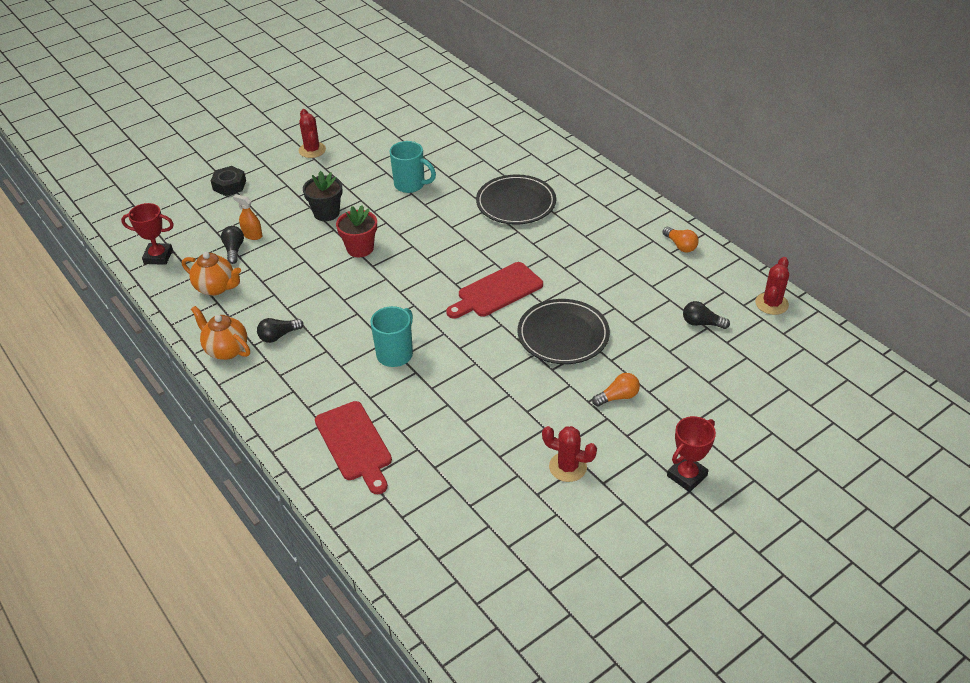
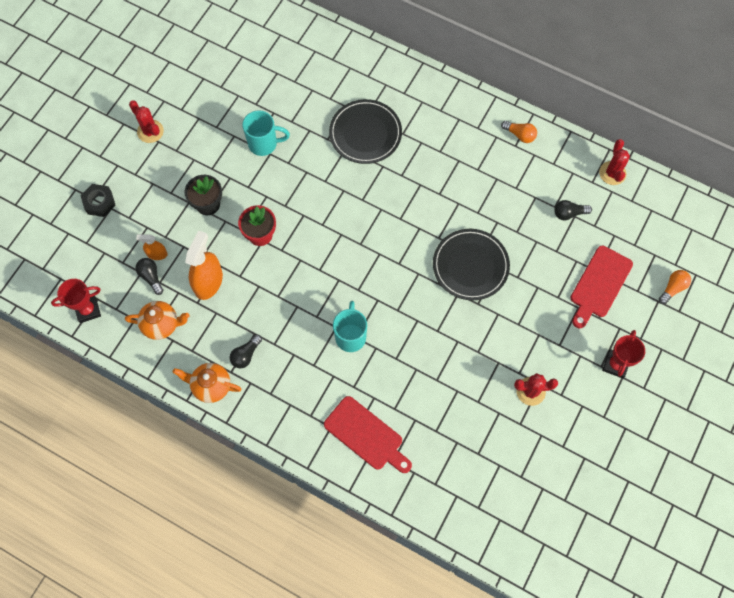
camera: 25 degrees left, 25 degrees up
red cutting board [446,262,543,319] -> red cutting board moved to [570,246,633,328]
orange light bulb [592,373,640,406] -> orange light bulb moved to [659,270,691,304]
none -> orange spray bottle [185,230,223,300]

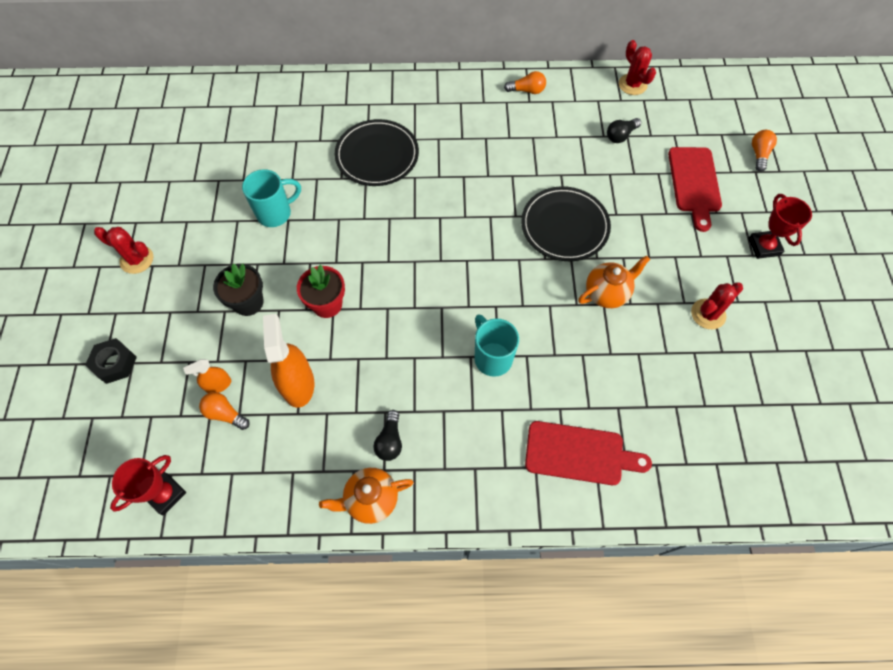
camera: 30 degrees left, 5 degrees down
orange teapot [125,301,189,340] -> orange teapot moved to [578,255,650,308]
black light bulb [135,258,164,295] -> orange light bulb [199,392,250,430]

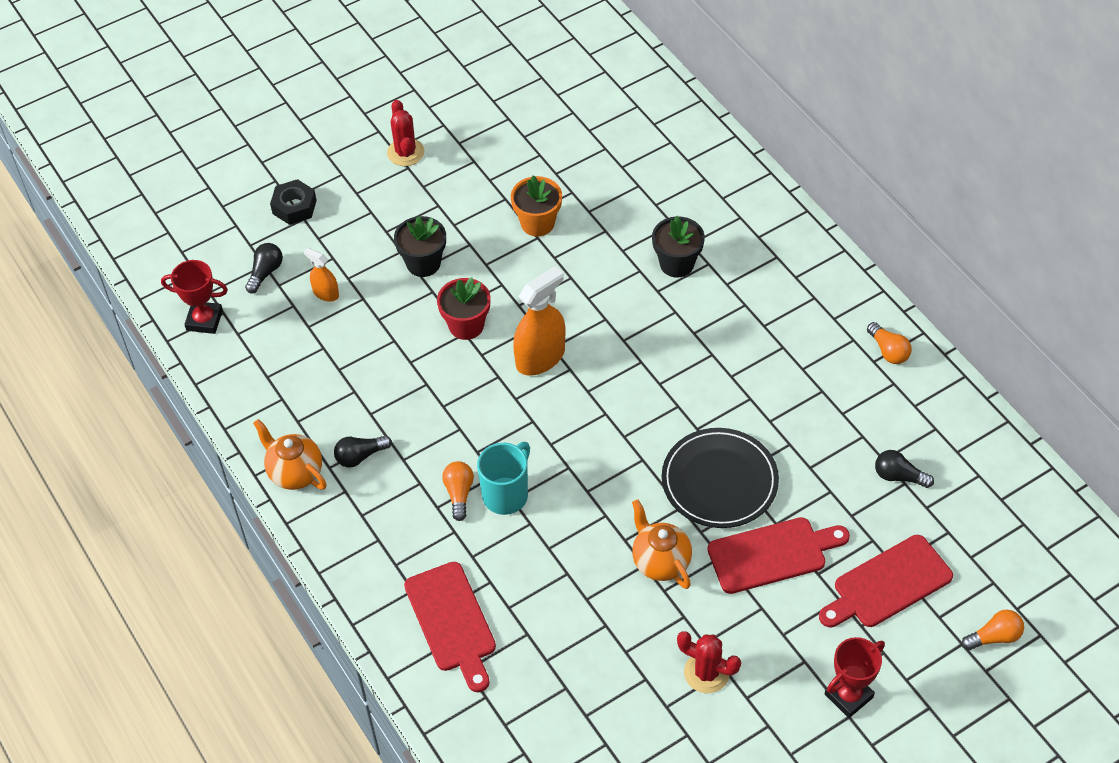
camera: 60 degrees right, 10 degrees down
orange light bulb [199,392,250,430] -> orange light bulb moved to [442,461,474,521]
turquoise mug [242,169,301,227] -> orange flower pot [511,175,562,236]
orange spray bottle [263,314,314,408] -> orange spray bottle moved to [513,266,565,376]
black plate [335,119,419,186] -> black flower pot [652,216,705,278]
orange teapot [578,255,650,308] -> orange teapot turned 150 degrees counterclockwise [632,500,692,589]
red cactus [619,40,656,95] -> none
none -> black light bulb [245,243,283,294]
none -> red cutting board [708,517,850,594]

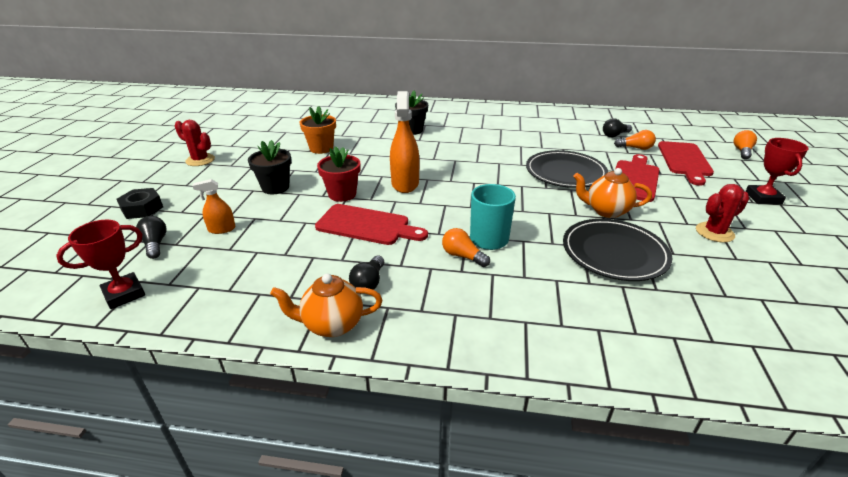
camera: 50 degrees left, 20 degrees down
red cutting board [404,562,496,692] -> red cutting board moved to [315,204,428,245]
orange light bulb [867,322,912,364] -> orange light bulb moved to [614,130,656,150]
none -> black plate [563,219,672,281]

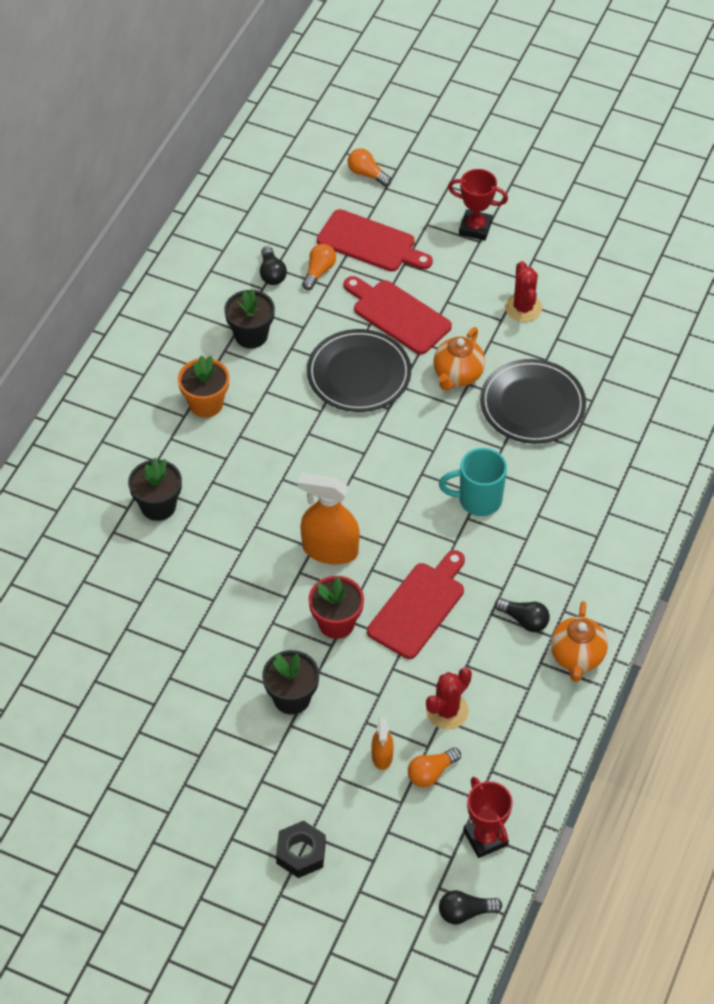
camera: 75 degrees left, 20 degrees up
black light bulb [136,216,167,259] -> black light bulb moved to [439,890,502,924]
red cactus [175,120,215,166] -> red cactus moved to [426,667,472,729]
orange flower pot [300,106,336,154] -> orange flower pot moved to [178,355,229,418]
orange light bulb [442,228,490,267] -> orange light bulb moved to [408,747,461,787]
none -> black flower pot [224,289,275,348]

